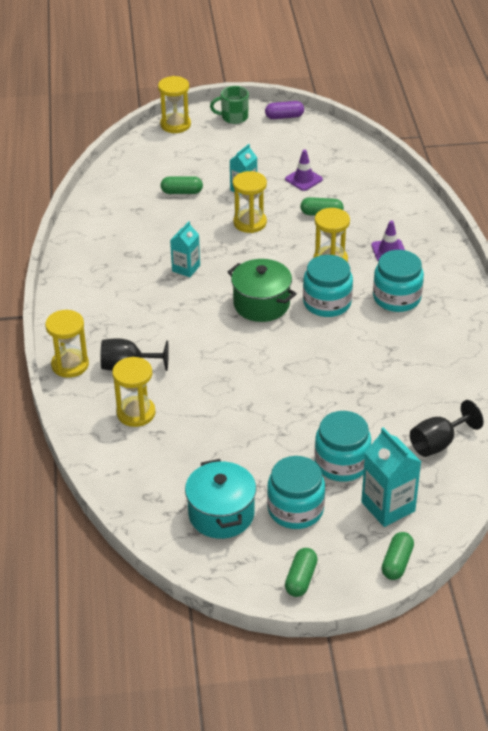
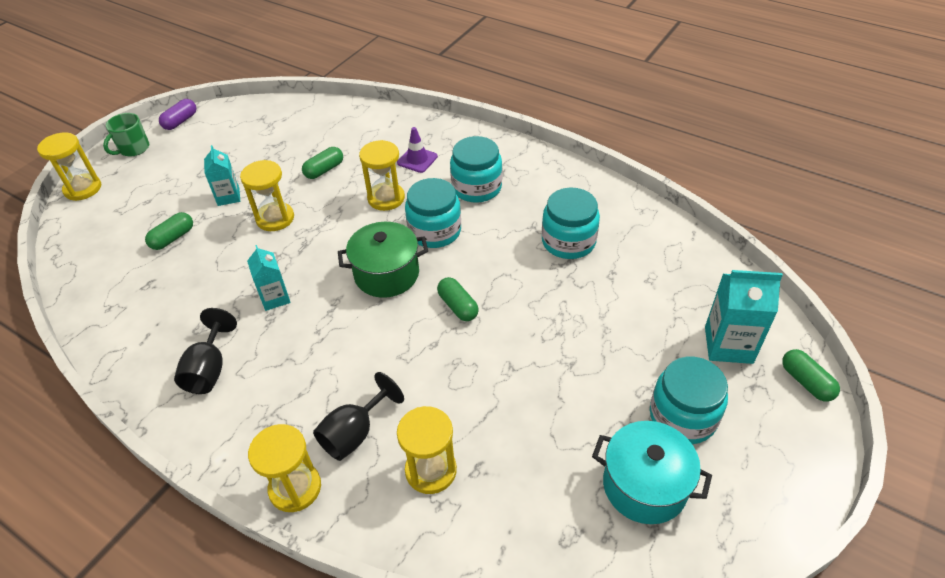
camera: 50 degrees left, 5 degrees up
purple traffic cone [285,150,323,191] -> none
green capsule [285,548,318,597] -> green capsule moved to [437,277,479,321]
turquoise jar [315,411,371,482] -> turquoise jar moved to [542,188,600,259]
black goblet [410,400,484,457] -> black goblet moved to [174,308,237,394]

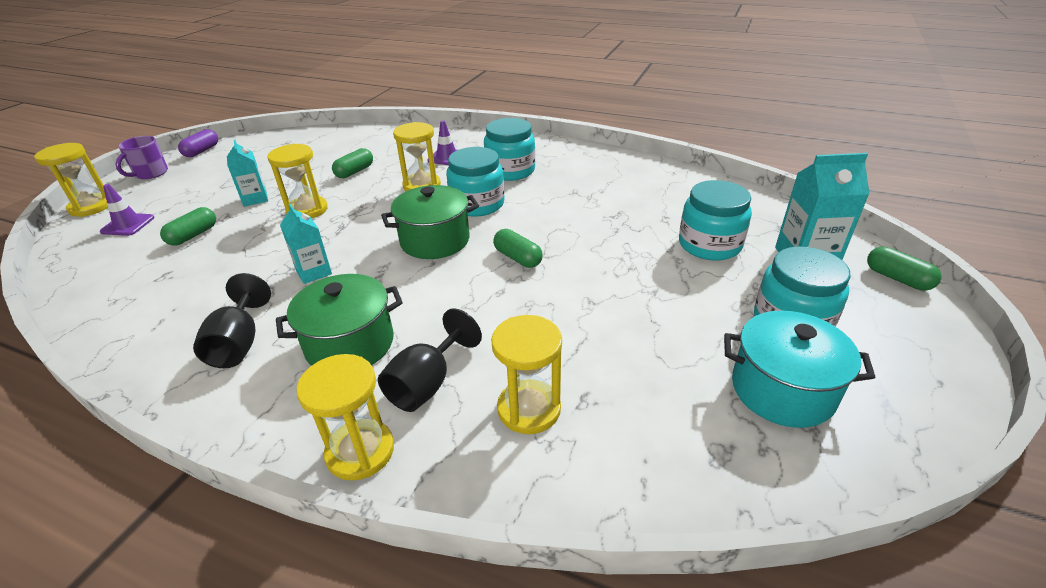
camera: 10 degrees left, 10 degrees down
green mug [103,113,149,157] -> purple mug [115,136,168,179]
turquoise jar [542,188,600,259] -> turquoise jar moved to [679,180,752,261]
none -> purple traffic cone [100,184,154,236]
none -> green pot [276,274,403,366]

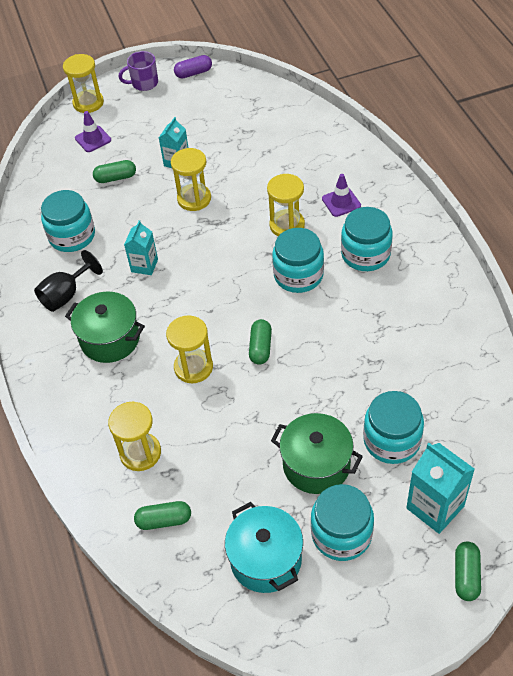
camera: 50 degrees right, 15 degrees up
yellow hourglass [297,354,394,481] -> yellow hourglass moved to [166,315,213,383]
green capsule [332,148,373,178] -> green capsule moved to [134,501,191,530]
black goblet [378,308,482,412] -> none
green pot [381,185,479,259] -> green pot moved to [271,413,363,494]
none -> turquoise jar [41,190,95,252]

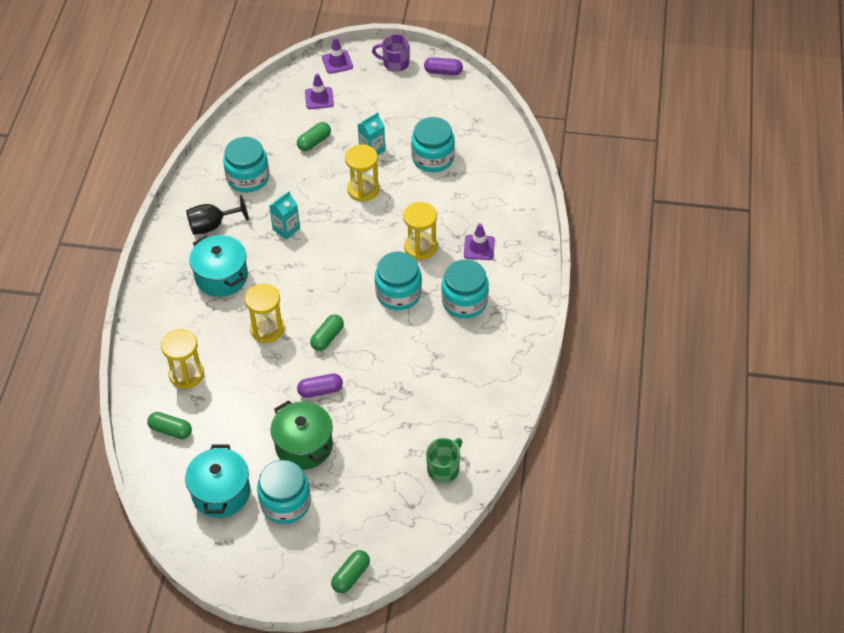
camera: 25 degrees right, 0 degrees up
yellow hourglass [63,54,104,113] -> purple traffic cone [322,37,353,74]
green pot [65,292,145,363] -> turquoise pot [189,235,248,297]
green capsule [93,160,136,183] -> green capsule turned 60 degrees counterclockwise [297,122,331,151]
turquoise jar [363,391,424,464] -> turquoise jar moved to [411,117,455,172]
turquoise carton [406,443,475,534] -> none
none -> purple capsule [297,373,343,398]
none -> green mug [426,438,462,483]

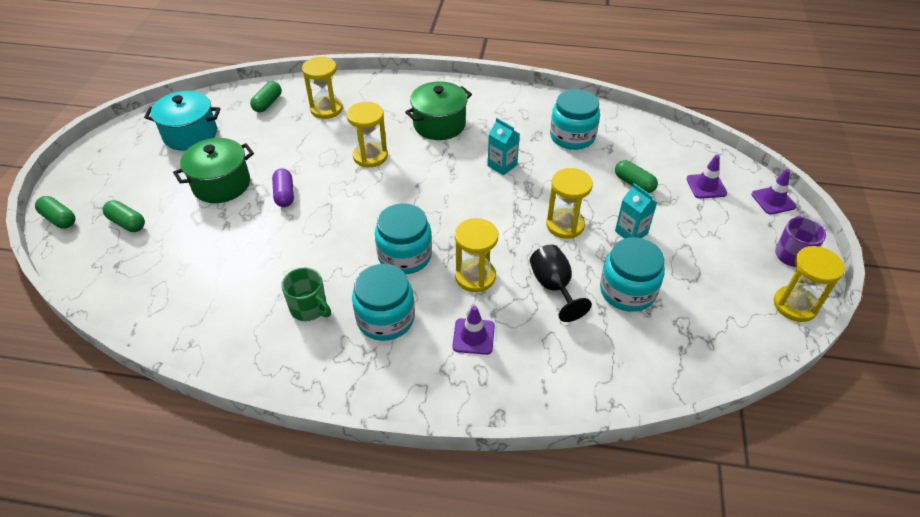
camera: 90 degrees right, 5 degrees down
black goblet [186,195,249,235] -> black goblet moved to [530,245,592,322]
turquoise pot [189,235,248,297] -> green pot [405,81,472,140]
turquoise jar [257,460,311,524] -> none
green capsule [310,314,344,351] -> green capsule moved to [103,200,145,232]
purple capsule [424,57,463,75] -> yellow hourglass [774,246,845,322]
green mug [426,438,462,483] -> green mug moved to [281,268,331,321]

